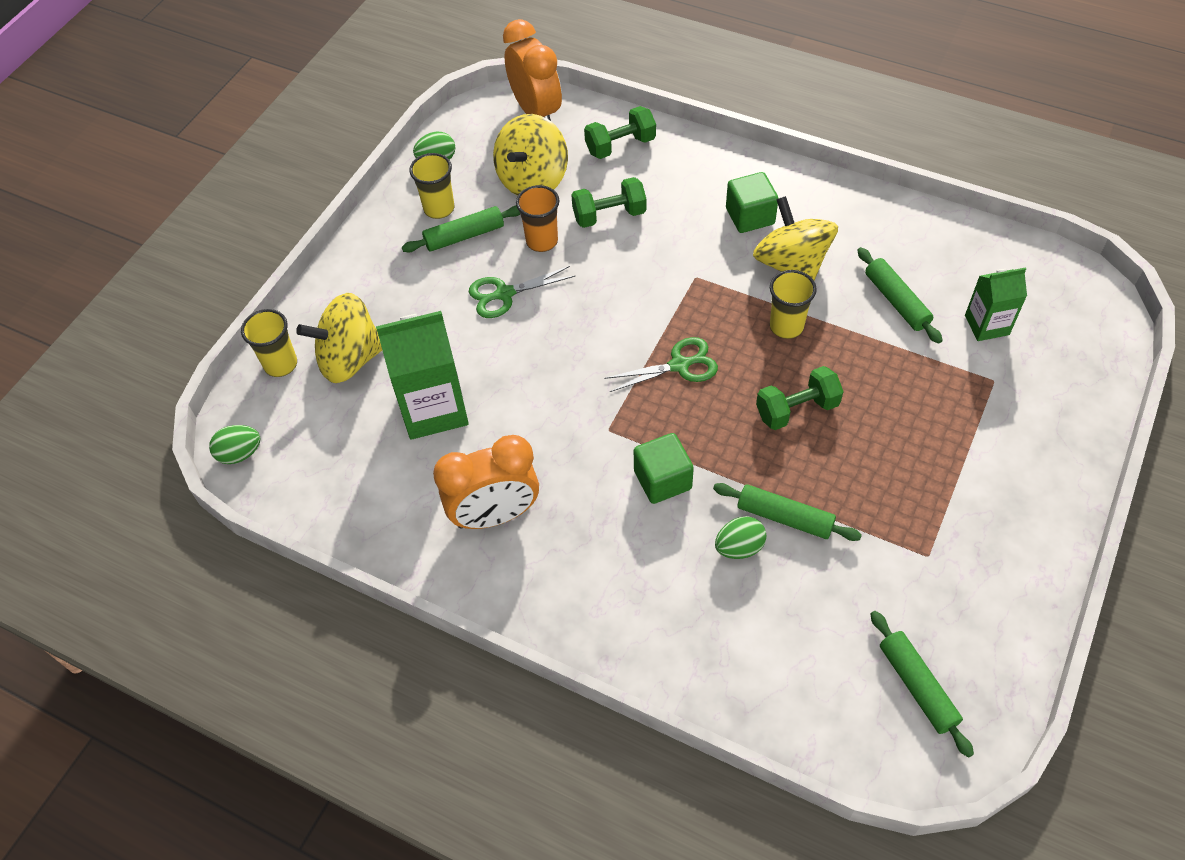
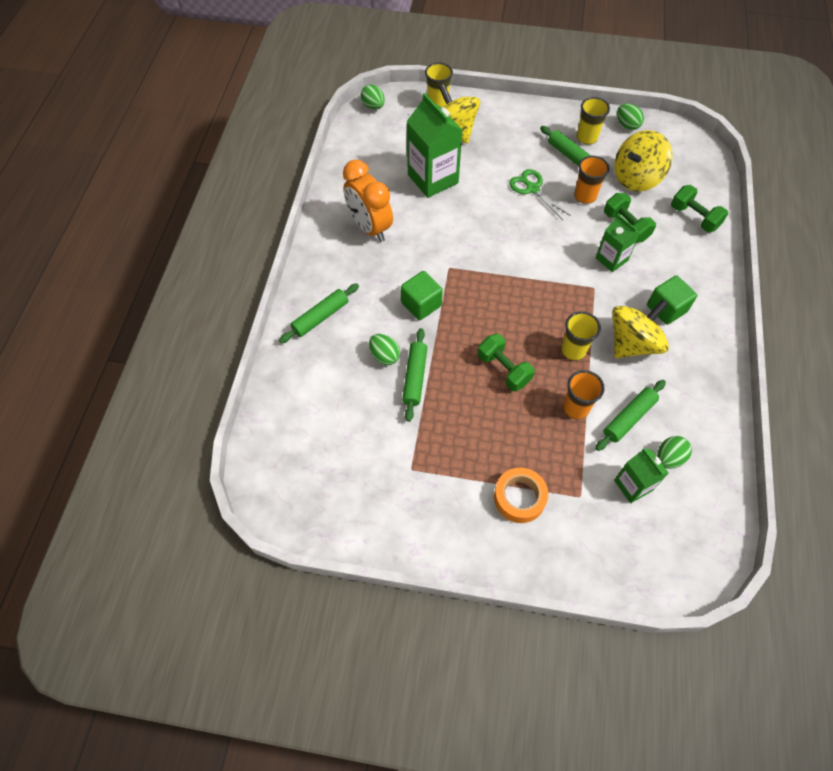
camera: 70 degrees right, 5 degrees up
yellow spinning top [493,114,568,196] -> yellow spinning top turned 45 degrees counterclockwise [615,130,672,192]
orange clock [503,19,562,121] -> none
green scissors [604,337,718,392] -> none
green rolling pin [871,611,974,758] -> green rolling pin moved to [279,283,359,343]
none -> orange tape [494,468,548,523]
none -> orange cup [563,370,605,419]
none -> green carton [596,214,640,272]
none -> green egg [657,436,692,469]

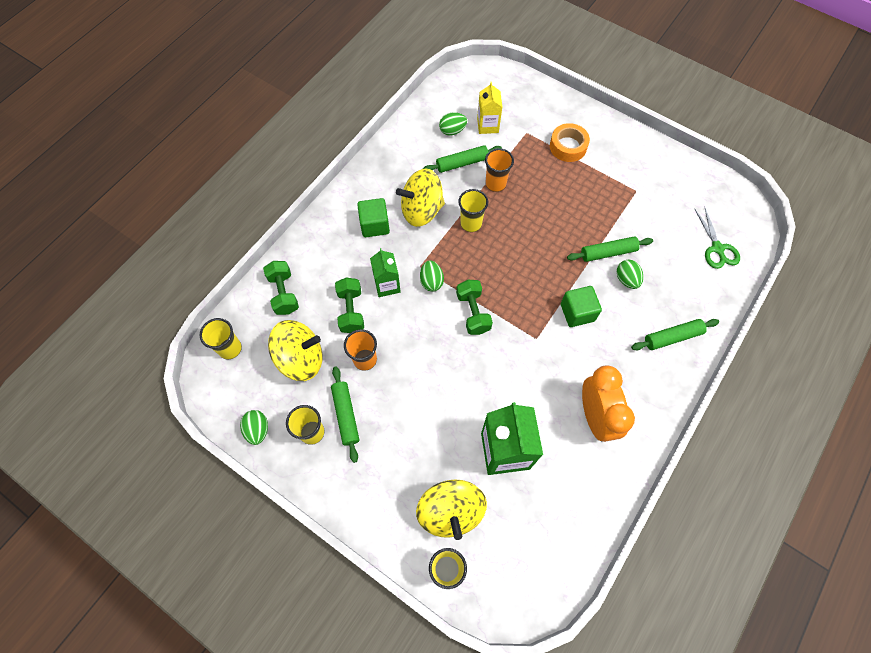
camera: 155 degrees left, 5 degrees up
green egg [361,84,385,110] -> green egg moved to [420,260,444,292]
green rolling pin [402,328,427,422] -> green rolling pin turned 45 degrees clockwise [567,236,653,262]
green dumbbell [478,334,535,391] -> green dumbbell moved to [456,280,493,335]
green scissors [509,169,571,220] -> green scissors moved to [695,206,740,269]
green carton [614,448,669,503] -> yellow carton [477,82,502,134]
none -> yellow cup [199,318,242,359]

